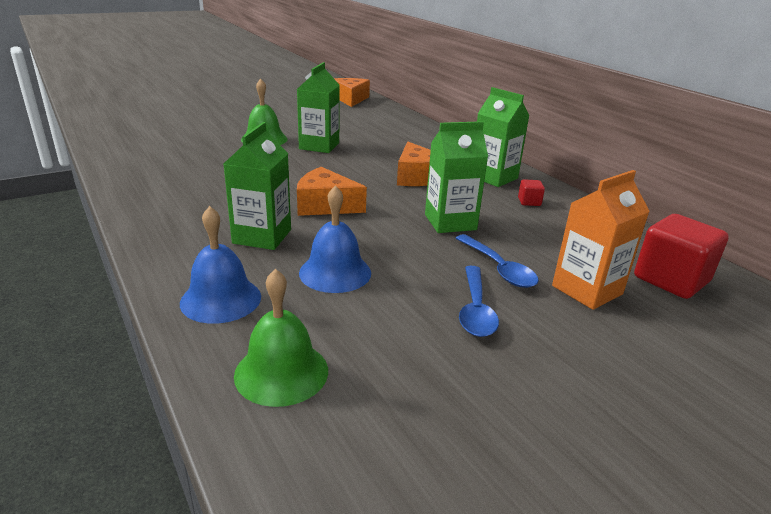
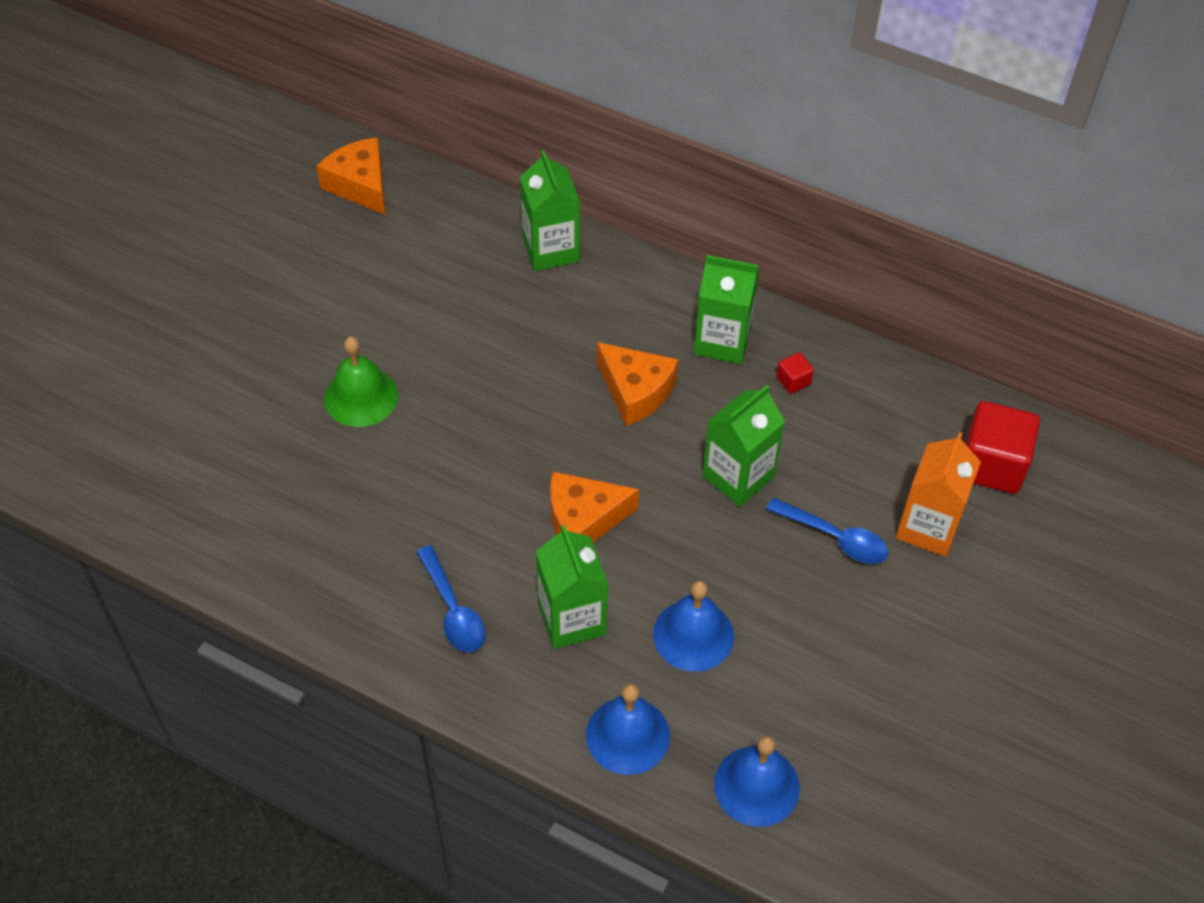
camera: 30 degrees left, 25 degrees up
green bell [234,269,328,407] -> blue bell [714,736,800,827]
green carton [297,62,340,153] -> green carton moved to [520,150,580,271]
blue spoon [459,266,499,337] -> blue spoon moved to [416,545,486,652]

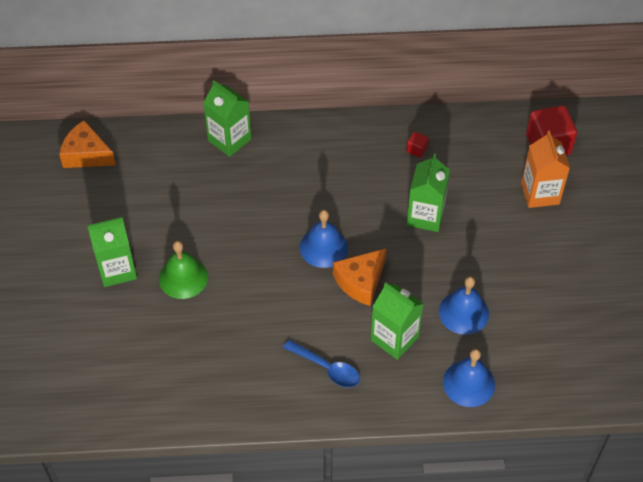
camera: 30 degrees left, 0 degrees up
orange cheese [597,342,678,426] -> none
green carton [694,255,760,364] -> green carton moved to [87,217,137,287]
blue bell [714,736,800,827] -> blue bell moved to [300,210,348,268]
blue spoon [766,498,888,564] -> none

